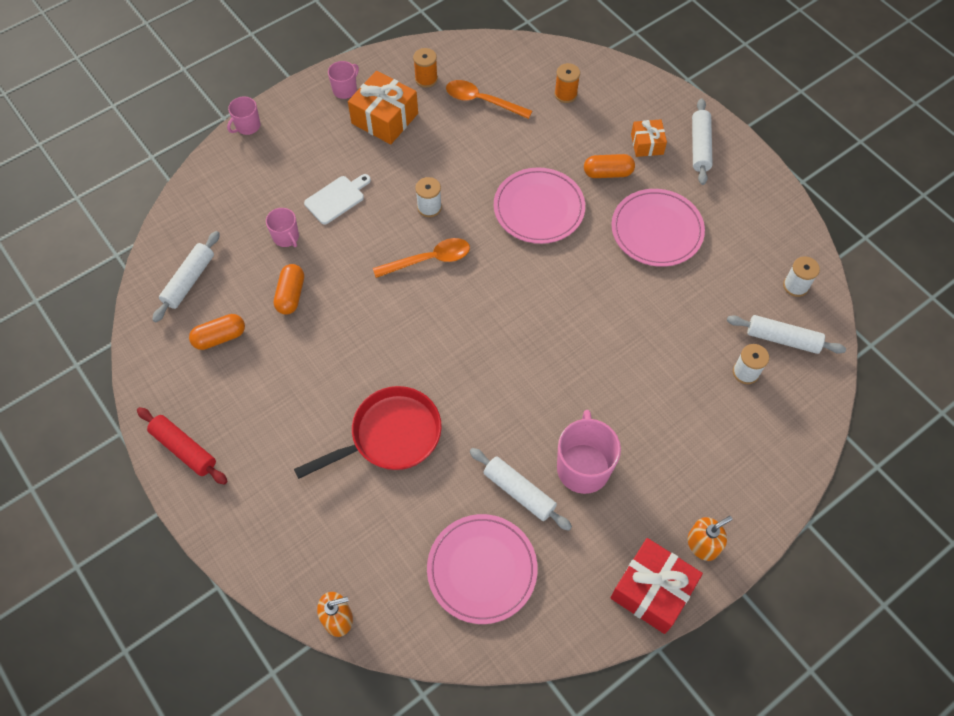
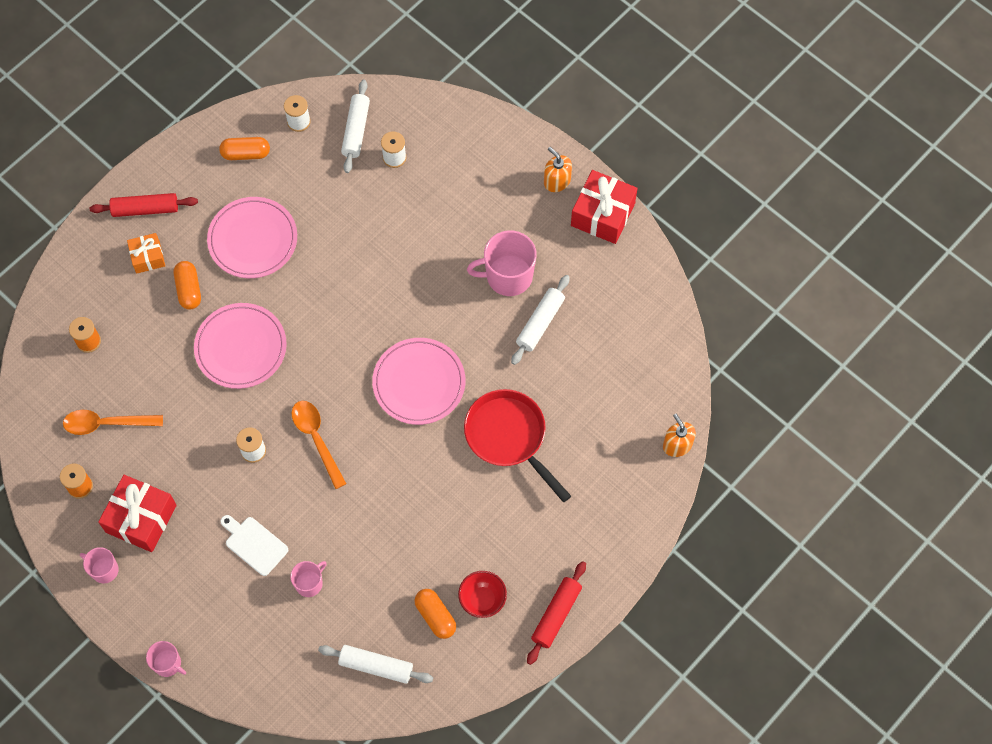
camera: 100 degrees left, 5 degrees up
orange capsule [274,264,304,315] -> orange capsule moved to [219,137,270,160]
orange gift [348,71,418,144] -> red gift [98,475,177,552]
pink plate [427,514,538,624] -> pink plate moved to [372,338,465,425]
orange spoon [446,80,532,119] -> orange spoon turned 75 degrees clockwise [63,410,163,435]
white rolling pin [692,98,713,185] -> red rolling pin [90,193,198,217]
none -> red bowl [458,571,507,618]

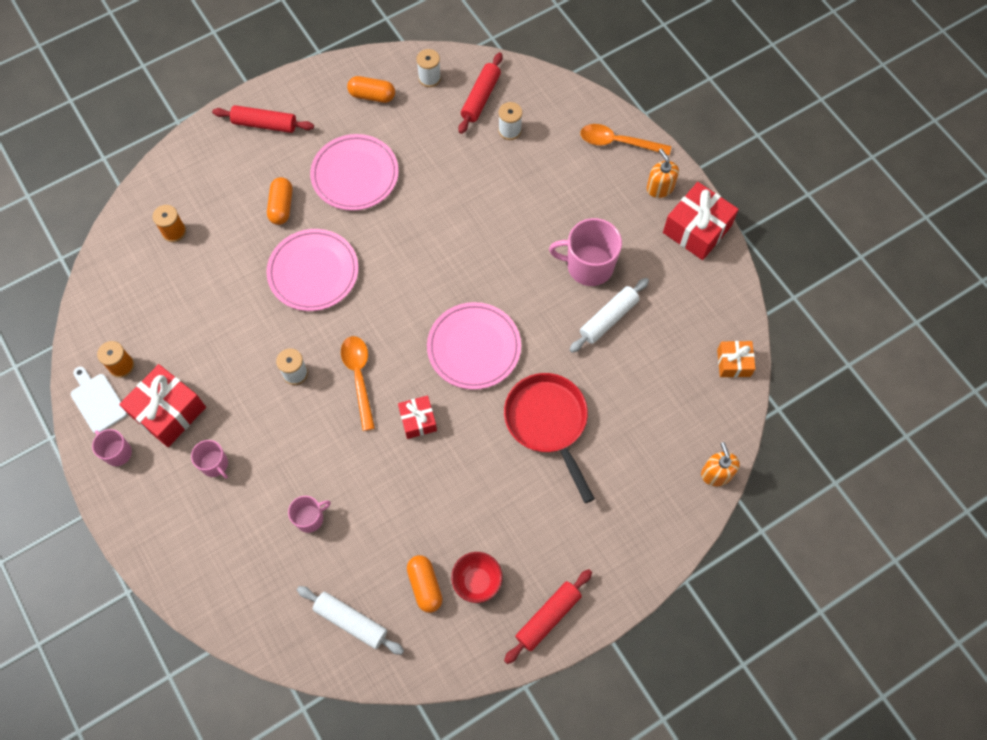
camera: 15 degrees right, 0 degrees up
orange spoon [63,410,163,435] -> orange spoon moved to [580,124,671,155]
orange gift [127,233,165,274] -> orange gift moved to [717,341,756,377]
pink mug [146,641,186,677] -> pink mug moved to [191,440,228,479]
white cutting board [220,515,288,576] -> white cutting board moved to [71,367,128,433]
white rolling pin [341,80,370,173] -> red rolling pin [458,52,503,134]
none -> red gift [398,395,437,439]

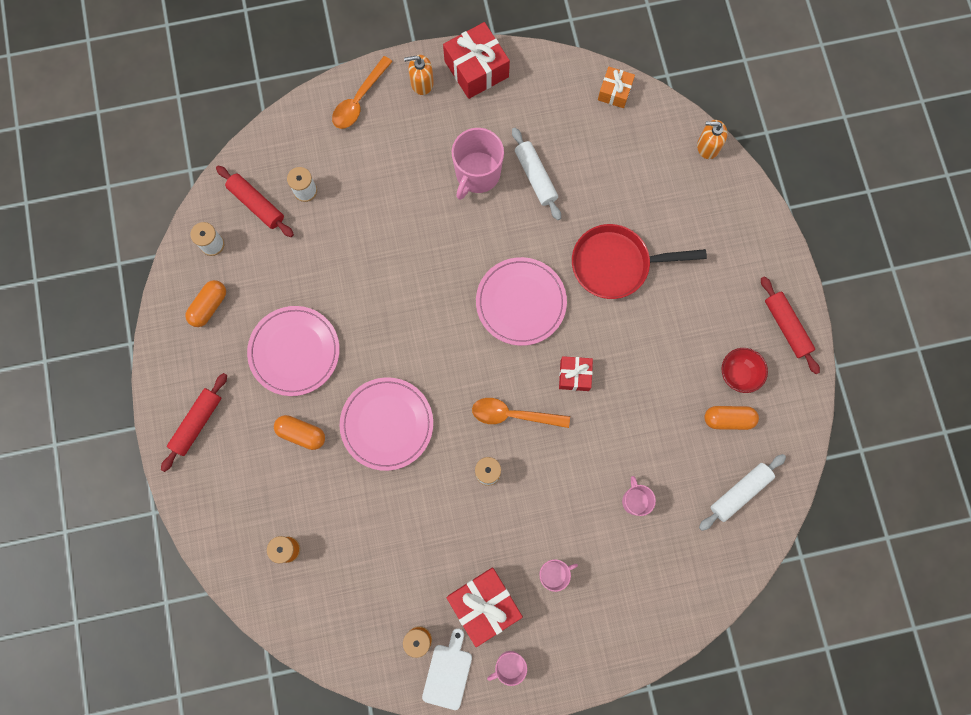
camera: 70 degrees left, 10 degrees up
white cutting board [71,367,128,433] -> white cutting board turned 120 degrees clockwise [422,628,472,710]

